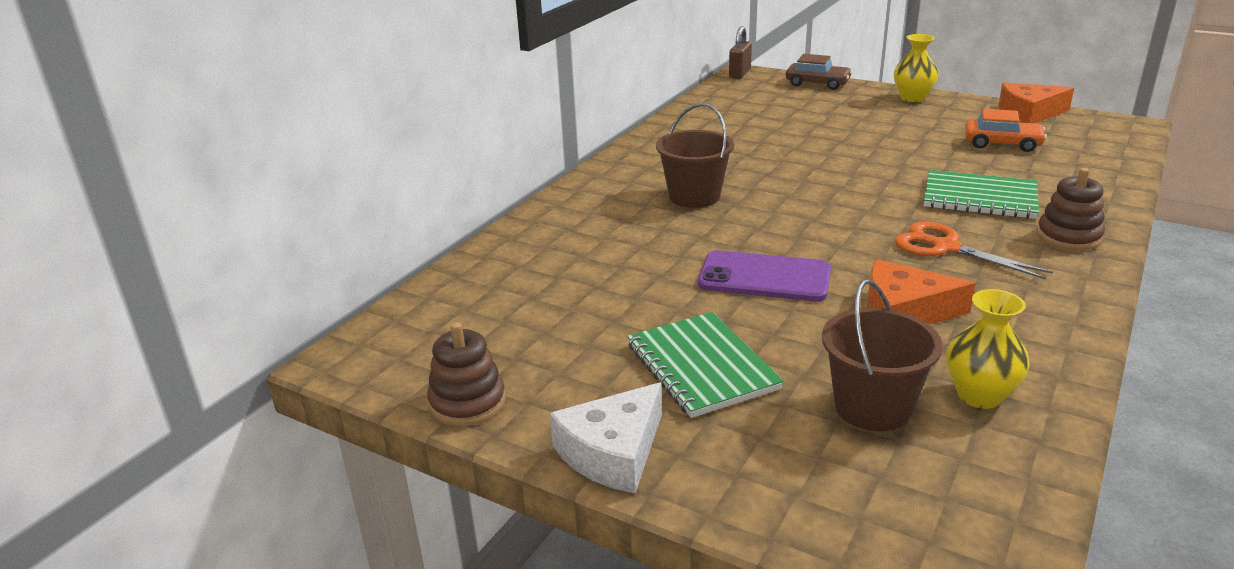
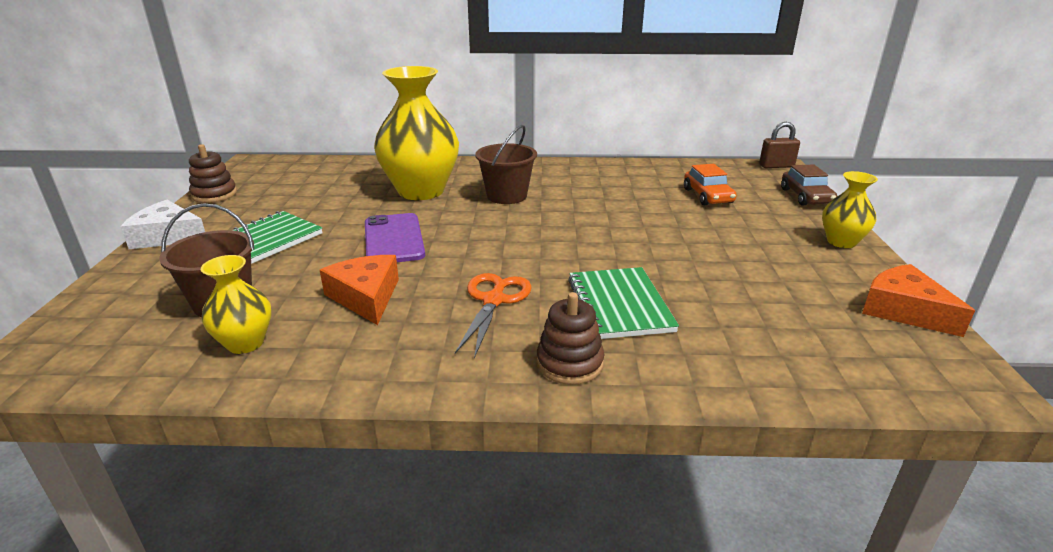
camera: 60 degrees right, 0 degrees up
orange car [965,109,1047,152] -> orange car moved to [684,164,736,205]
none -> yellow vase [374,66,459,200]

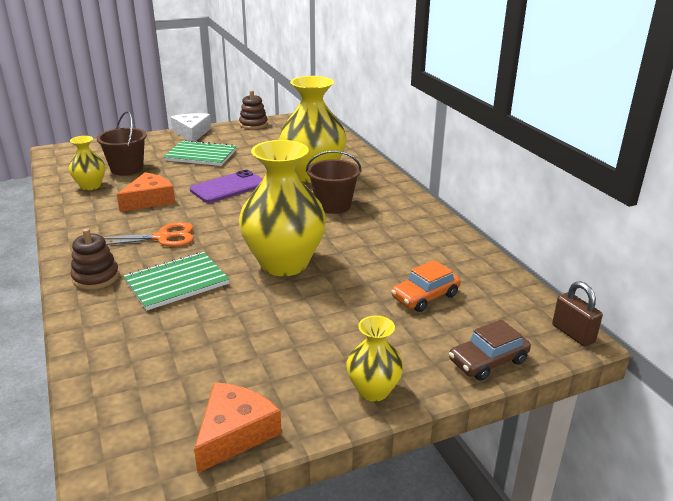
camera: 65 degrees right, 0 degrees up
none -> yellow vase [239,140,326,276]

